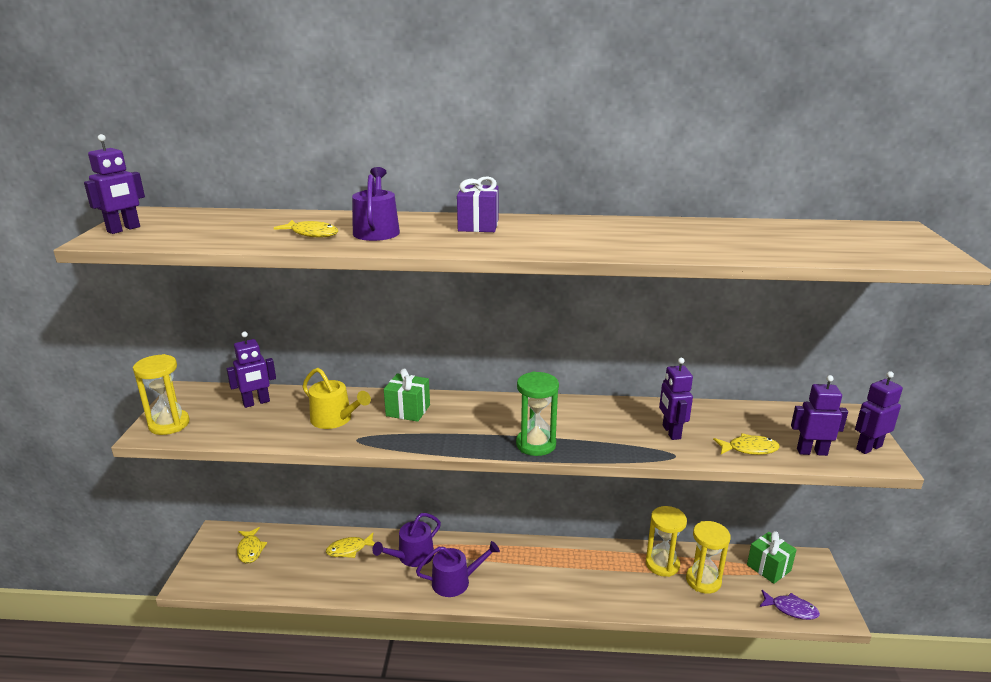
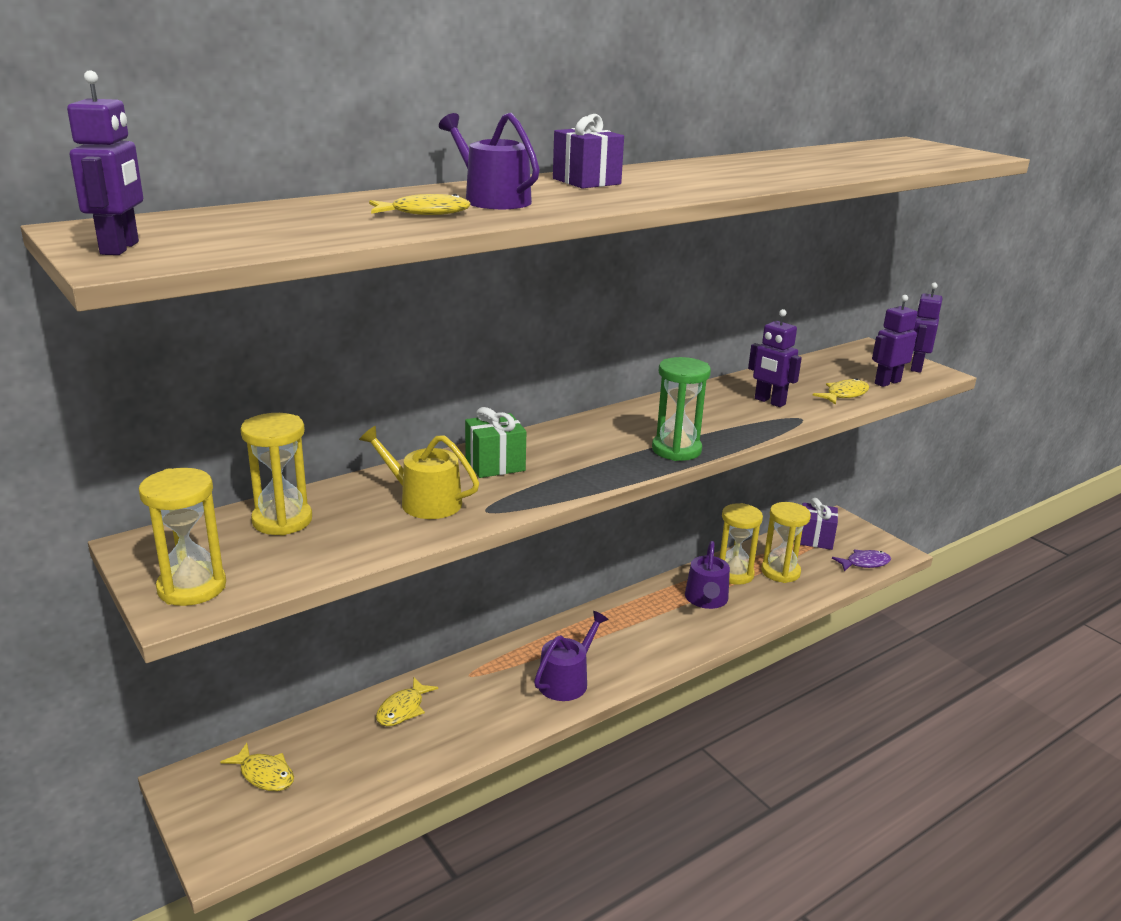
camera: 40 degrees left, 0 degrees up
purple robot [227,332,276,408] -> yellow hourglass [240,413,312,536]
yellow watering can [302,368,371,429] -> yellow watering can turned 150 degrees counterclockwise [359,426,479,519]
purple watering can [372,513,441,567] -> purple watering can moved to [685,541,730,609]
green gift [747,531,797,584] -> purple gift [800,498,838,550]

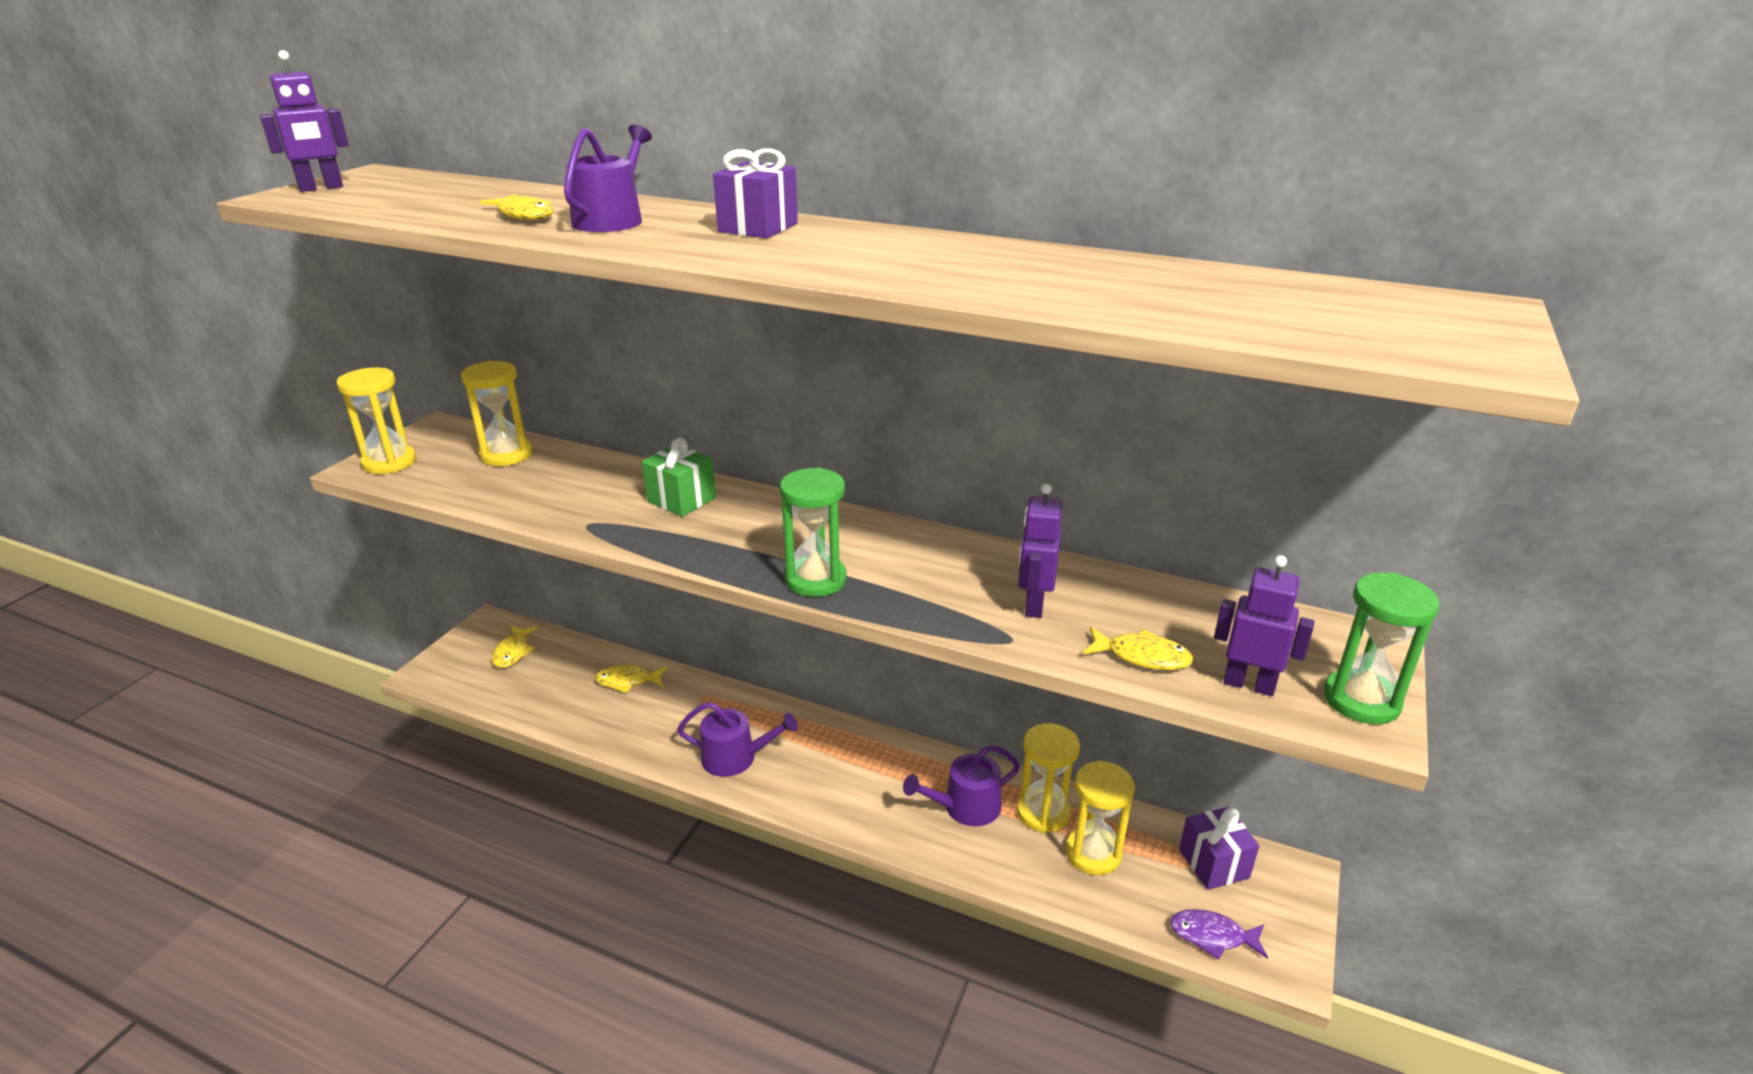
camera: 60 degrees right, 5 degrees up
yellow watering can [359,426,479,519] -> none
purple fish [832,550,891,571] -> purple fish turned 150 degrees clockwise [1170,909,1268,960]
purple robot [911,282,943,373] -> green hourglass [1324,573,1440,724]

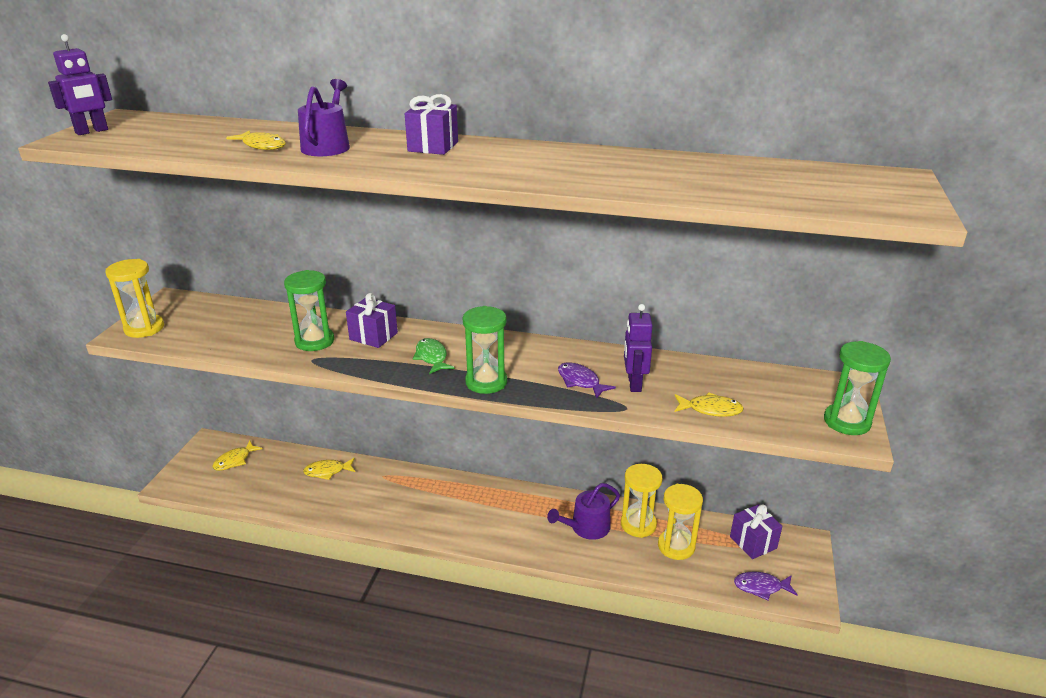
camera: 10 degrees left, 0 degrees up
yellow hourglass [461,361,532,466] -> none
yellow fish [492,626,538,668] -> yellow fish turned 45 degrees clockwise [212,441,263,471]
green gift [642,438,716,517] -> purple gift [346,293,398,348]
purple watering can [677,702,798,777] -> none
purple robot [1214,555,1314,696] -> none
none -> green hourglass [284,270,334,351]
none -> green fish [413,338,455,374]
none -> purple fish [558,362,616,398]

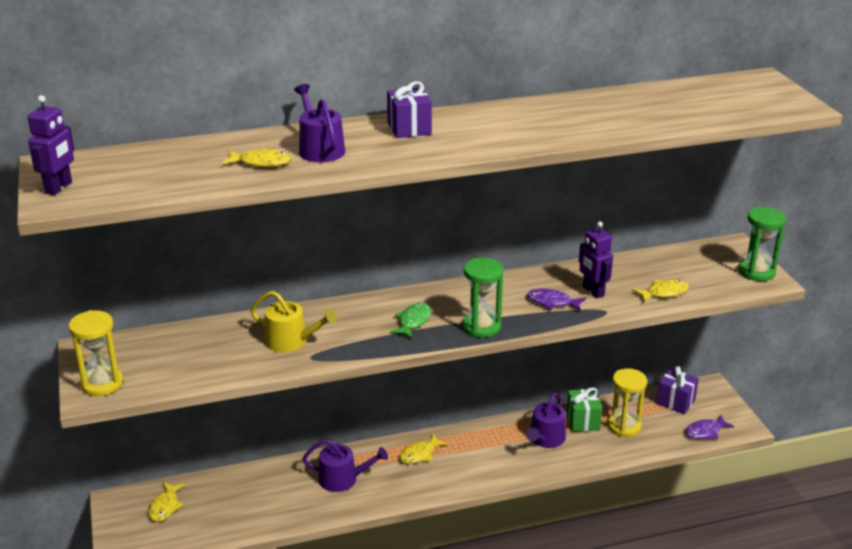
camera: 30 degrees left, 0 degrees up
green hourglass [284,270,334,351] -> yellow watering can [251,291,337,352]
yellow fish [303,458,355,480] -> yellow fish moved to [400,433,448,464]
purple gift [346,293,398,348] -> none
green fish [413,338,455,374] -> green fish turned 75 degrees clockwise [390,303,431,339]
yellow hourglass [621,464,662,538] -> green gift [567,388,602,432]
none -> purple watering can [303,439,388,492]

